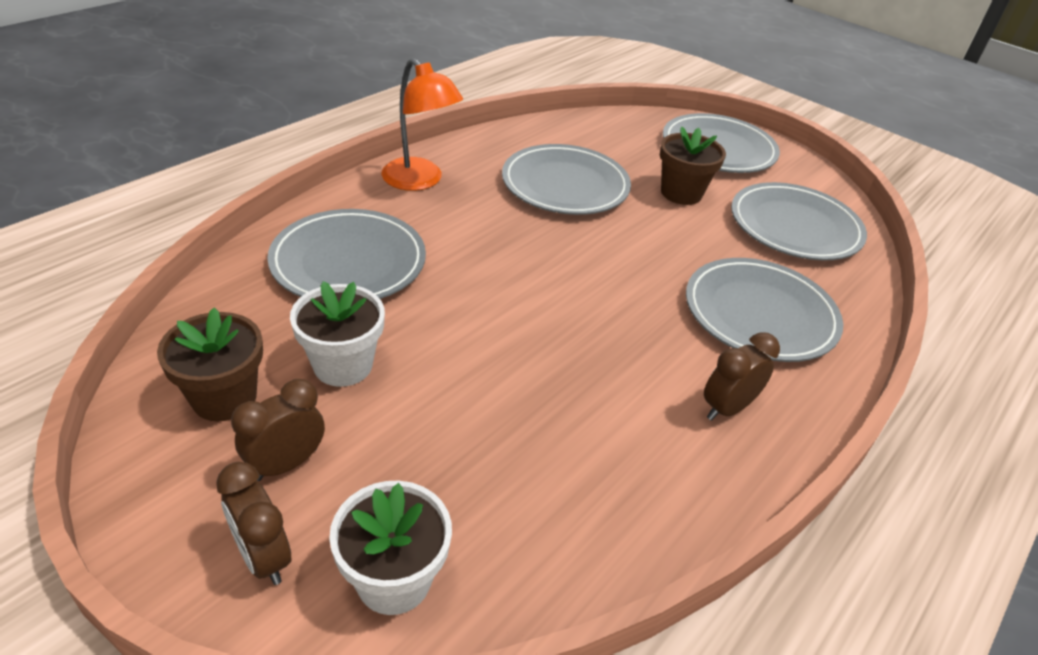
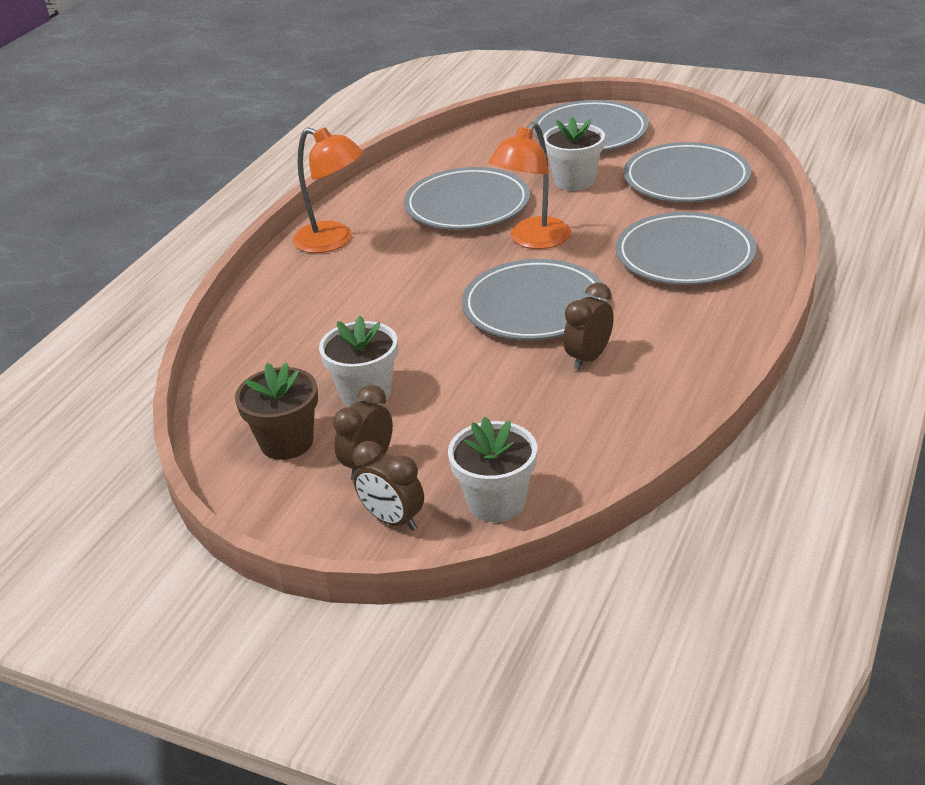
camera: 10 degrees left, 5 degrees down
grey plate [267,209,426,299] -> grey plate moved to [462,259,607,340]
brown flower pot [660,127,726,205] -> white flower pot [543,117,605,191]
brown clock [704,332,780,421] -> brown clock moved to [563,282,614,370]
none -> orange lamp [489,122,571,249]

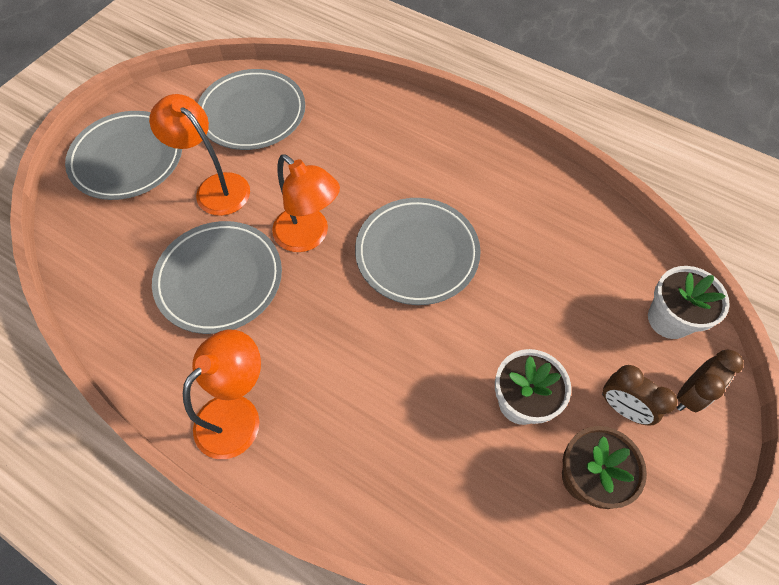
camera: 85 degrees left, 25 degrees up
white flower pot [543,117,605,191] -> orange lamp [149,94,250,216]
brown clock [563,282,614,370] -> none
grey plate [616,212,756,285] -> none

